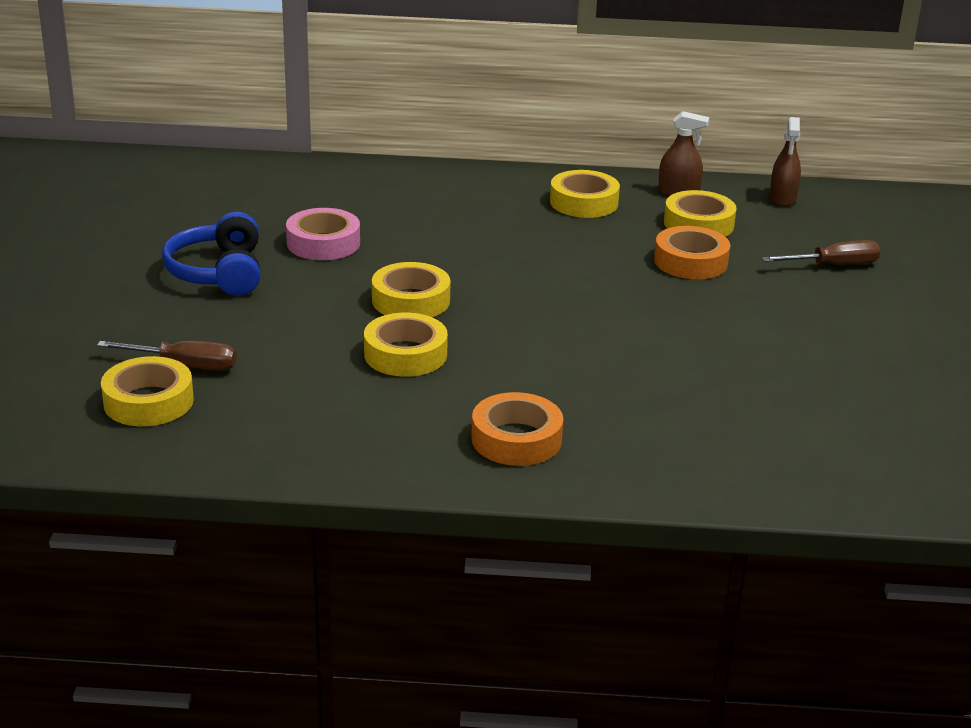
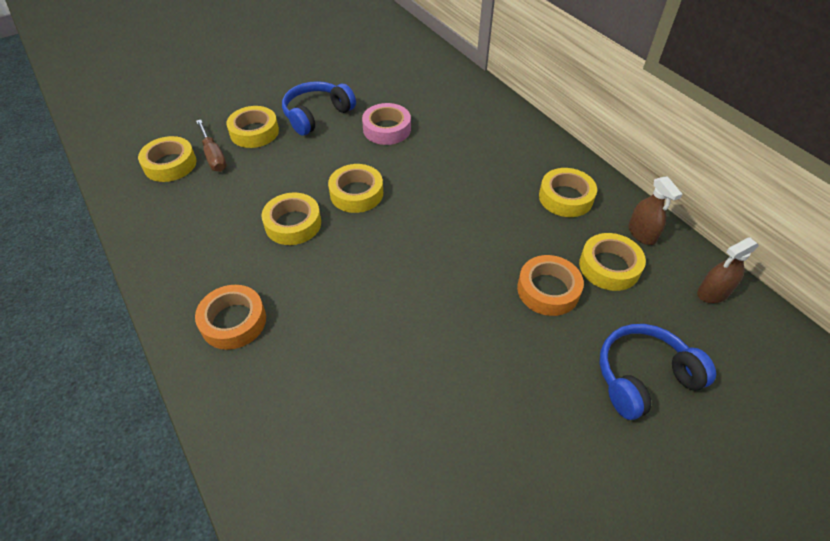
camera: 55 degrees right, 20 degrees up
brown screwdriver [762,240,881,265] -> blue headphones [599,324,716,420]
none -> yellow tape [226,106,279,148]

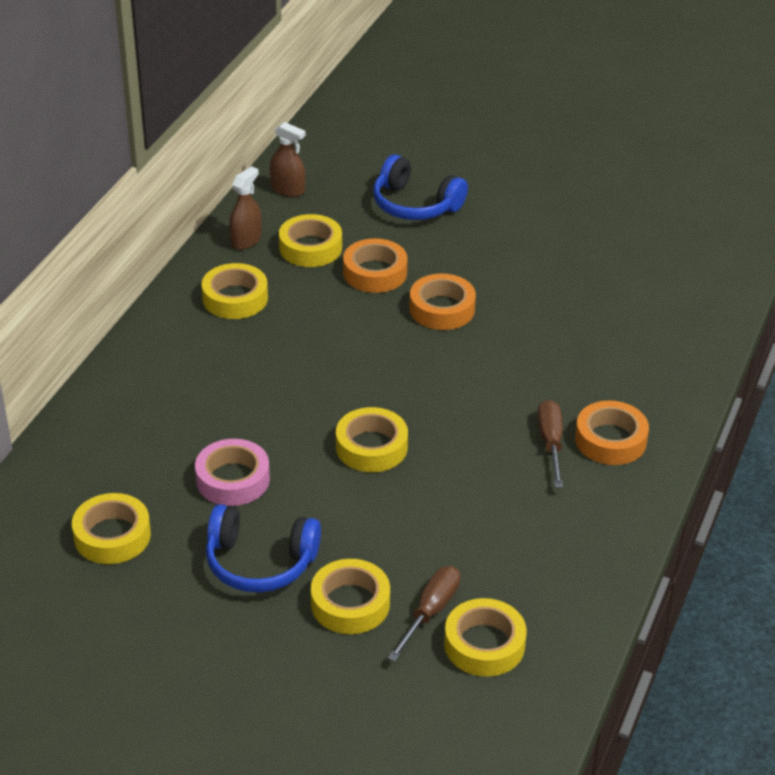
camera: 125 degrees left, 10 degrees down
yellow tape [262,192,321,245] -> yellow tape moved to [72,493,151,564]
none -> orange tape [409,273,476,330]
none -> brown screwdriver [538,400,563,488]

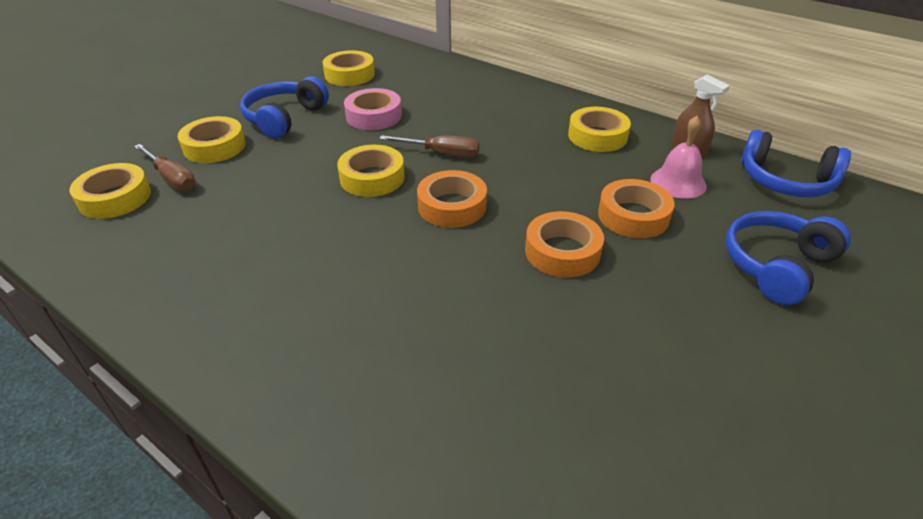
camera: 105 degrees right, 0 degrees up
brown spray bottle [270,122,306,197] -> blue headphones [741,129,851,197]
yellow tape [279,214,342,267] -> pink bell [650,116,707,199]
brown screwdriver [538,400,563,488] -> brown screwdriver moved to [379,135,480,158]
orange tape [575,401,649,465] -> orange tape moved to [417,170,487,228]

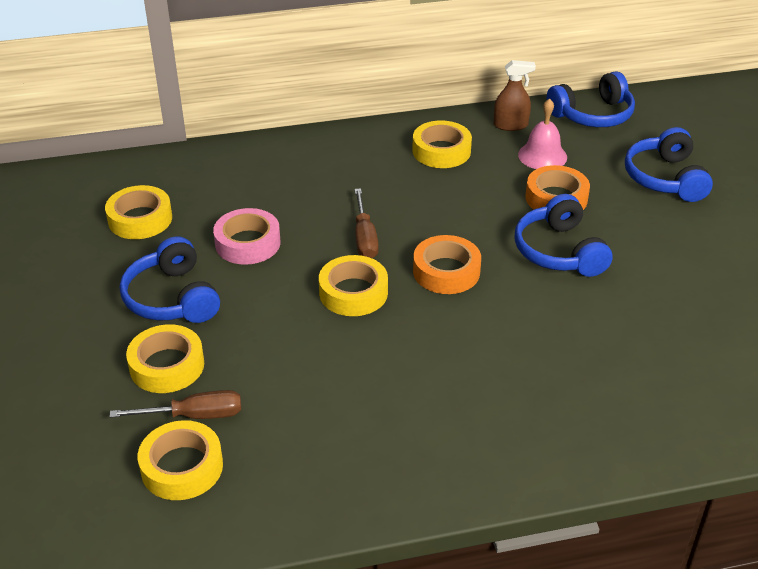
camera: 50 degrees left, 0 degrees up
brown screwdriver [379,135,480,158] -> brown screwdriver turned 120 degrees clockwise [355,188,379,258]
orange tape [525,211,604,278] -> blue headphones [515,194,613,277]

